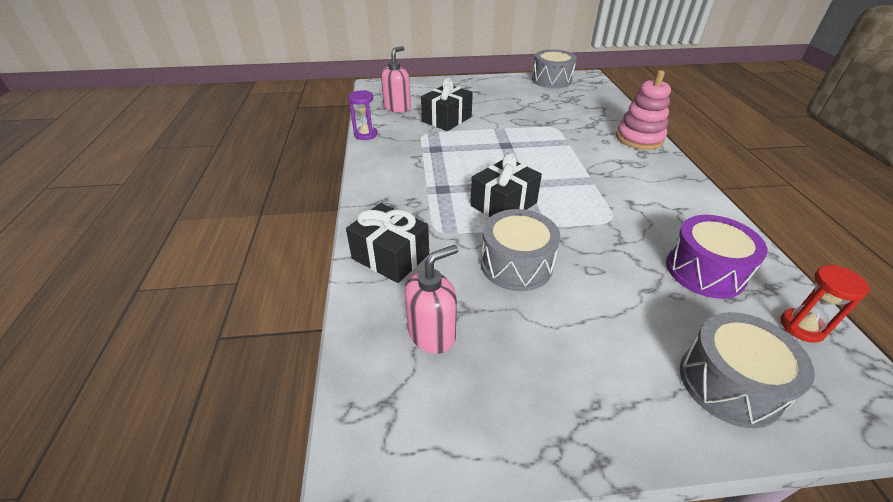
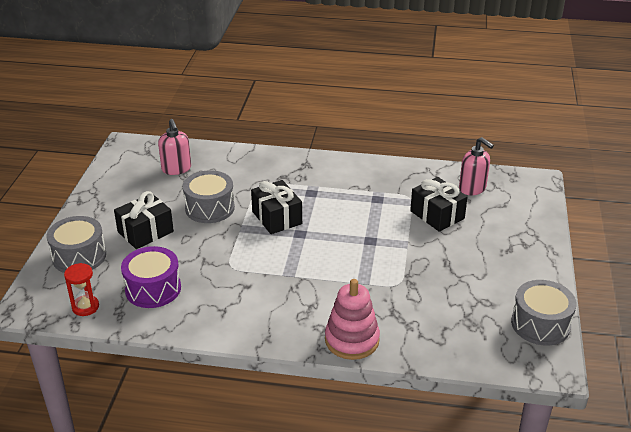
camera: 105 degrees right, 5 degrees down
black gift [346,203,429,283] -> black gift moved to [114,191,174,249]
purple hourglass [348,90,377,140] -> none

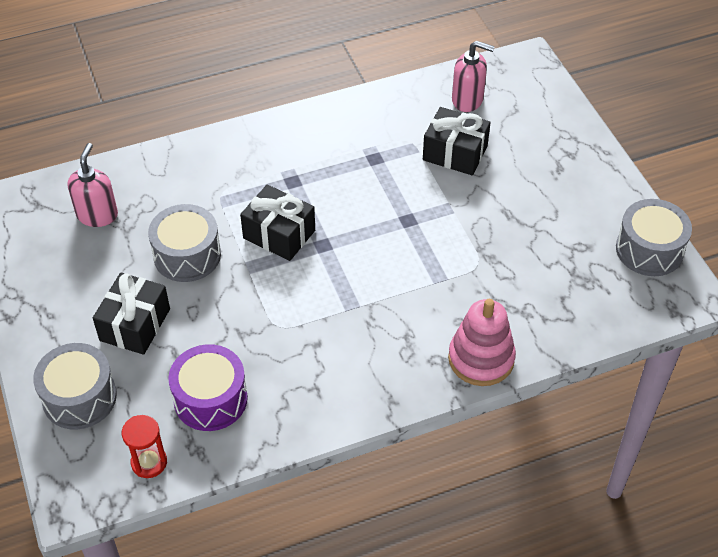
camera: 30 degrees left, 15 degrees up
pink soap dispenser [158,119,191,175] -> pink soap dispenser turned 120 degrees counterclockwise [68,143,118,227]

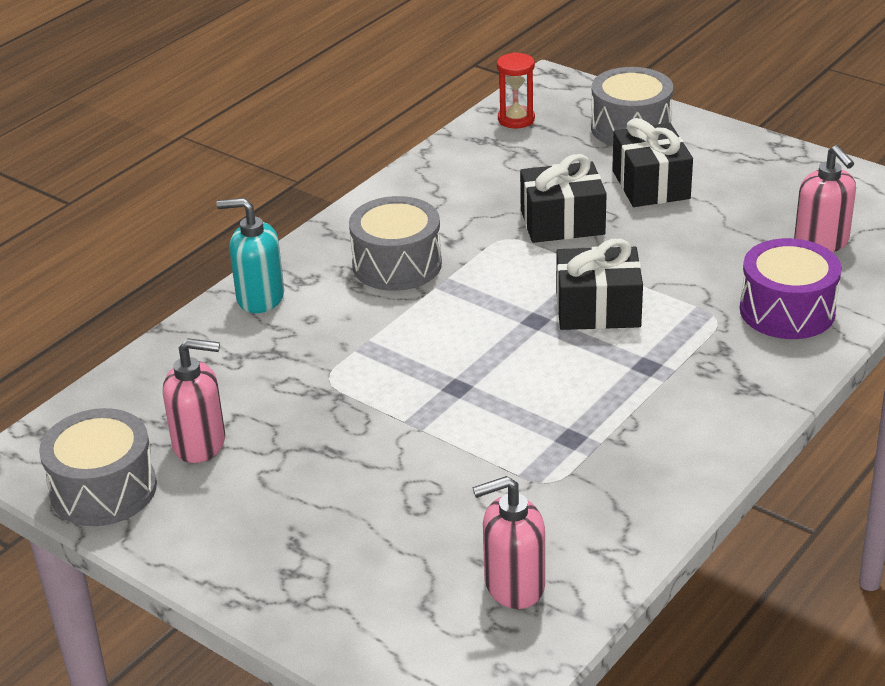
camera: 150 degrees right, 15 degrees down
grey drum [148,204,221,282] -> grey drum moved to [349,196,442,291]
purple drum [168,344,248,431] -> purple drum moved to [740,238,841,339]
black gift [423,107,491,175] -> black gift moved to [520,154,607,243]
pink stacking toy [448,299,516,386] -> turquoise soap dispenser [216,198,284,313]
none -> pink soap dispenser [163,338,225,463]

